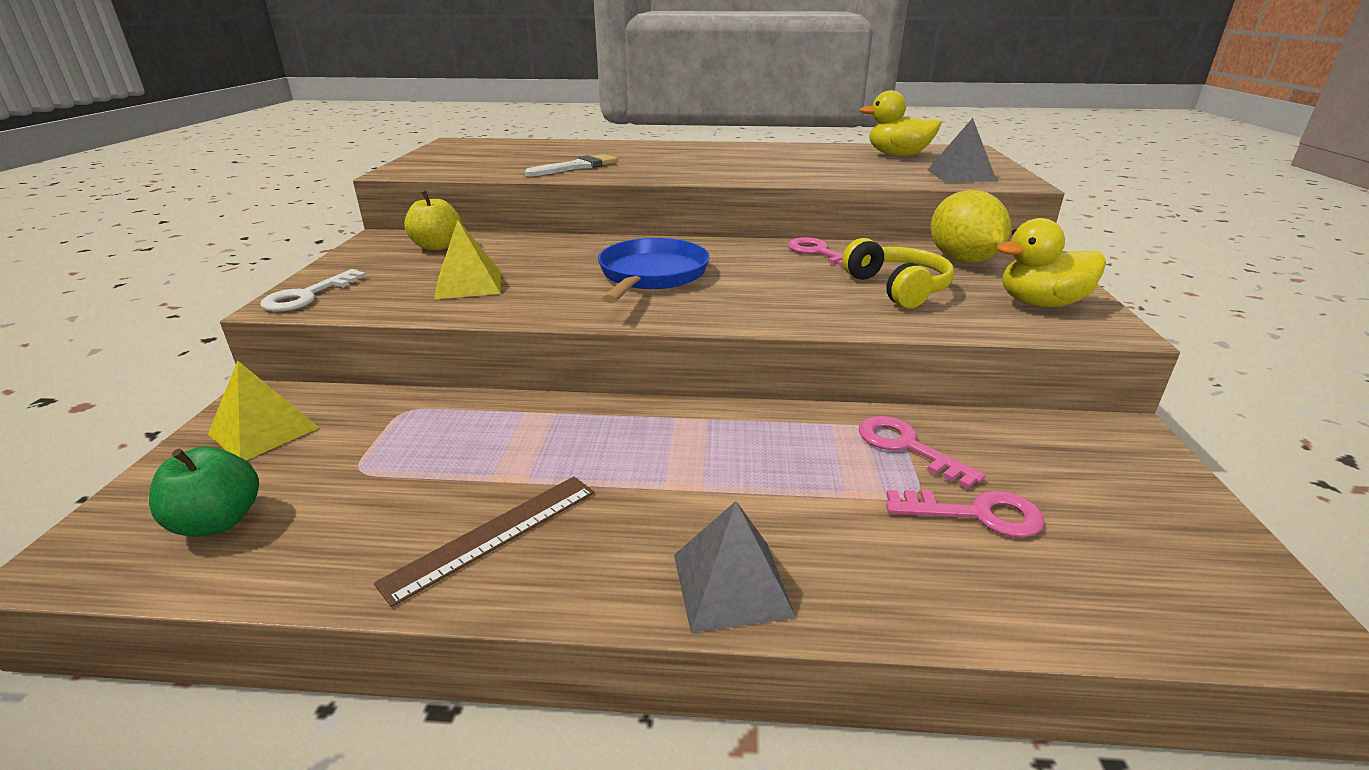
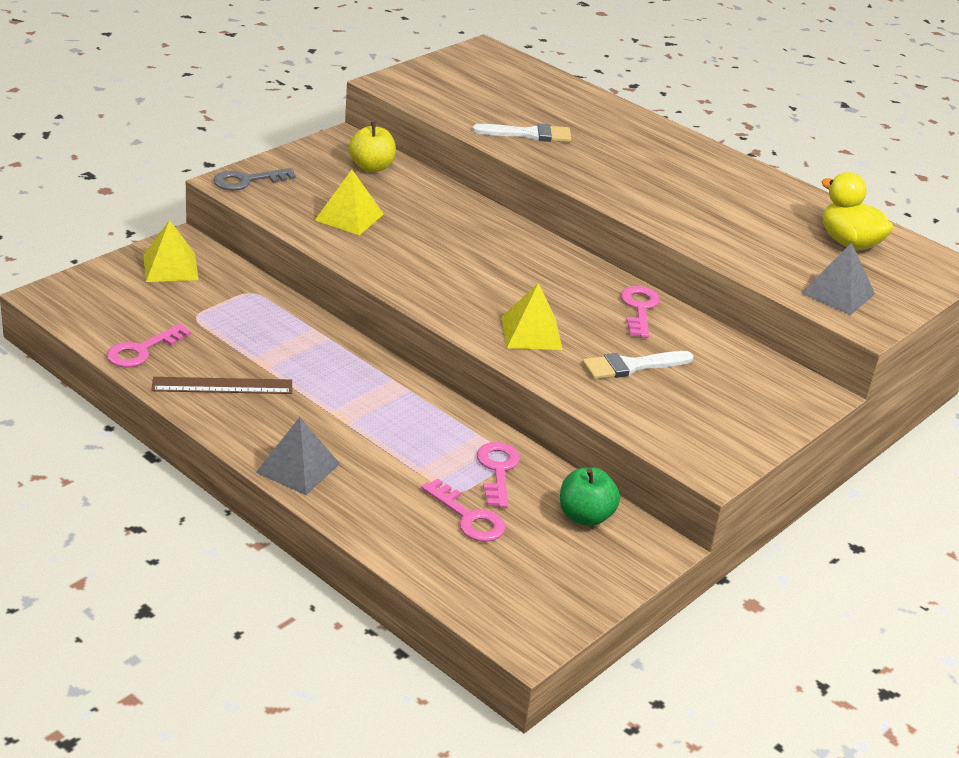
camera: 35 degrees right, 5 degrees up
green apple [149,447,259,537] -> green apple moved to [560,467,620,526]
white key [260,269,366,312] -> grey key [213,168,296,190]
blue pan [598,238,710,303] -> none
yellow headphones [842,238,954,308] -> white brush [582,351,693,379]
yellow lemon [931,190,1011,263] -> none
yellow duck [997,218,1106,307] -> none
none -> pink key [106,323,191,367]
none -> yellow pyramid [501,283,563,350]

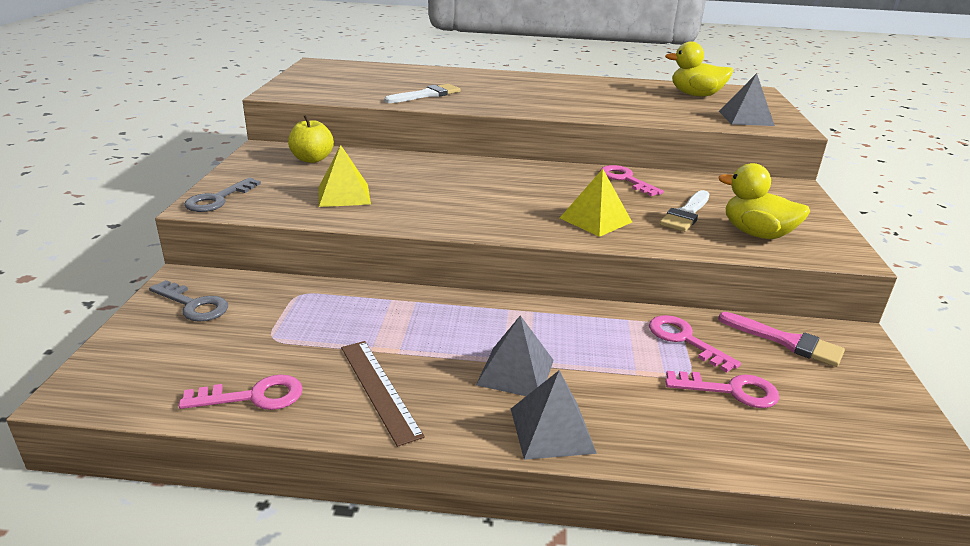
camera: 35 degrees left, 5 degrees down
pink key [106,323,191,367] -> pink key turned 105 degrees counterclockwise [179,375,303,410]
yellow pyramid [143,220,199,282] -> grey key [149,280,228,322]
brown ruler [151,377,292,394] -> brown ruler turned 75 degrees counterclockwise [341,341,425,447]
green apple [560,467,620,526] -> pink brush [718,312,845,367]
none -> grey pyramid [476,315,554,396]
none -> yellow duck [718,163,810,239]

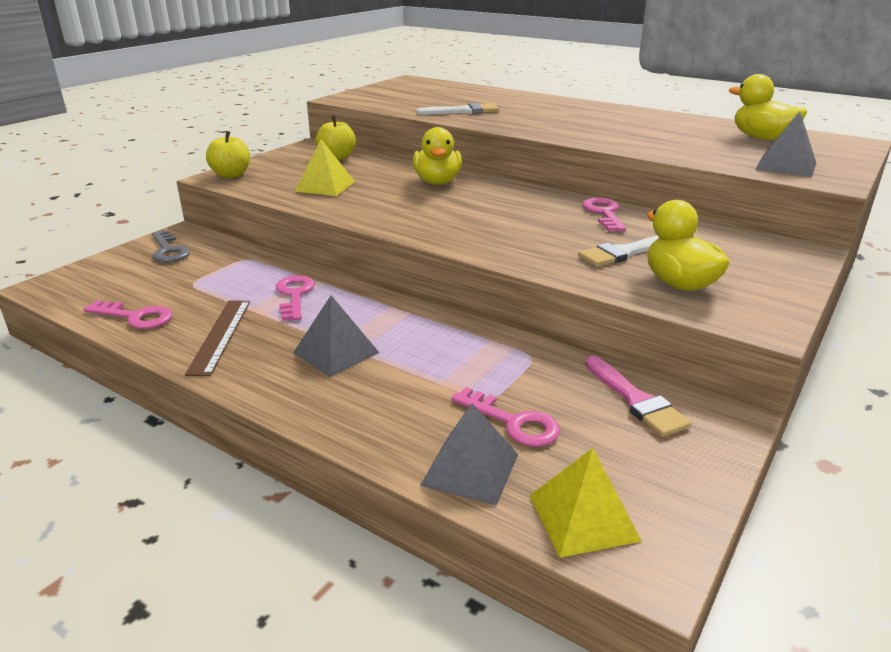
camera: 30 degrees right, 0 degrees up
grey key [184,178,261,212] -> yellow apple [206,131,250,178]
grey pyramid [511,370,597,460] -> grey pyramid moved to [420,403,518,506]
yellow pyramid [560,169,632,237] -> yellow pyramid moved to [529,448,642,558]
pink key [649,315,741,373] -> pink key moved to [276,275,315,320]
none -> yellow duck [413,127,462,185]

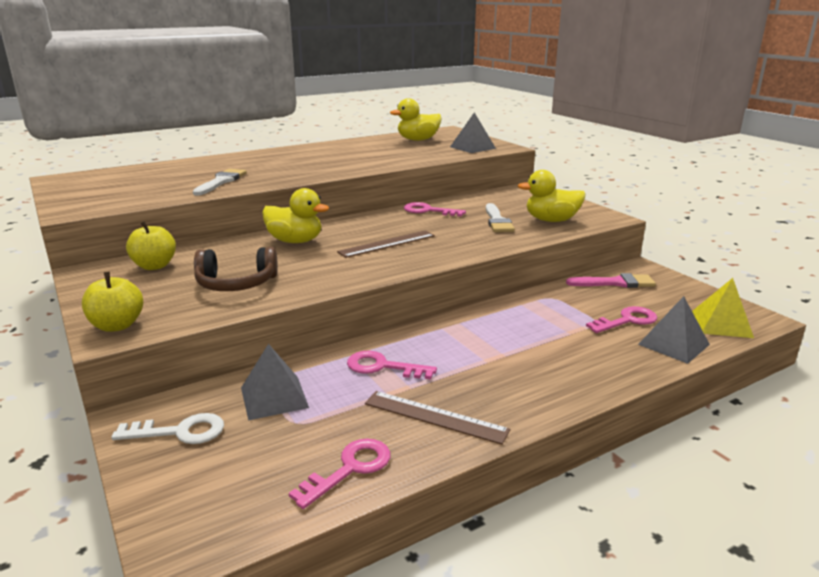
camera: 65 degrees left, 5 degrees down
grey key [152,230,190,263] -> white key [112,413,224,444]
grey pyramid [293,296,379,377] -> grey pyramid moved to [241,344,309,421]
yellow pyramid [295,139,355,196] -> brown headphones [194,247,278,291]
none -> brown ruler [337,231,435,258]

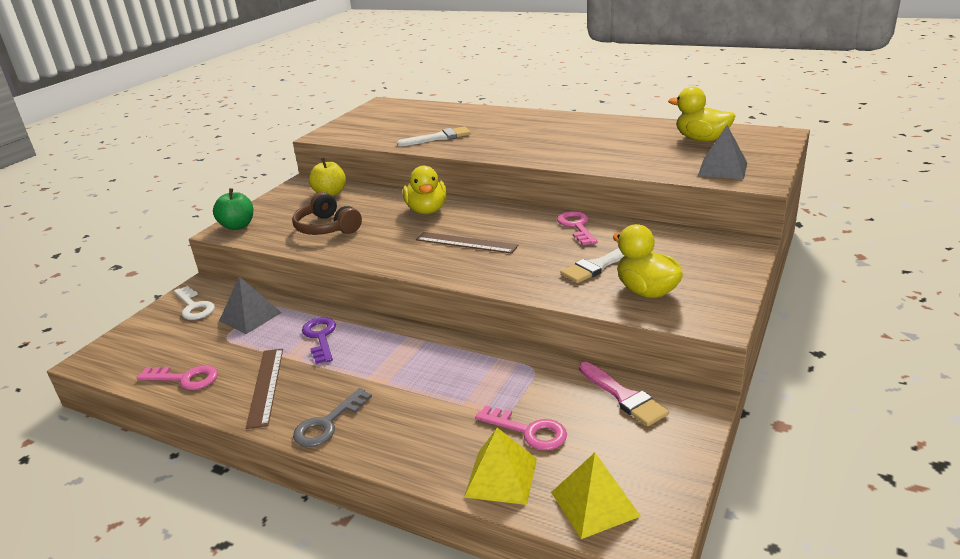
camera: 60 degrees right, 5 degrees up
yellow apple [82,272,143,332] -> green apple [213,188,253,230]
pink key [347,351,437,379] -> purple key [302,317,336,364]
grey pyramid [638,296,710,364] -> yellow pyramid [464,428,537,505]
none -> grey key [293,388,372,447]

